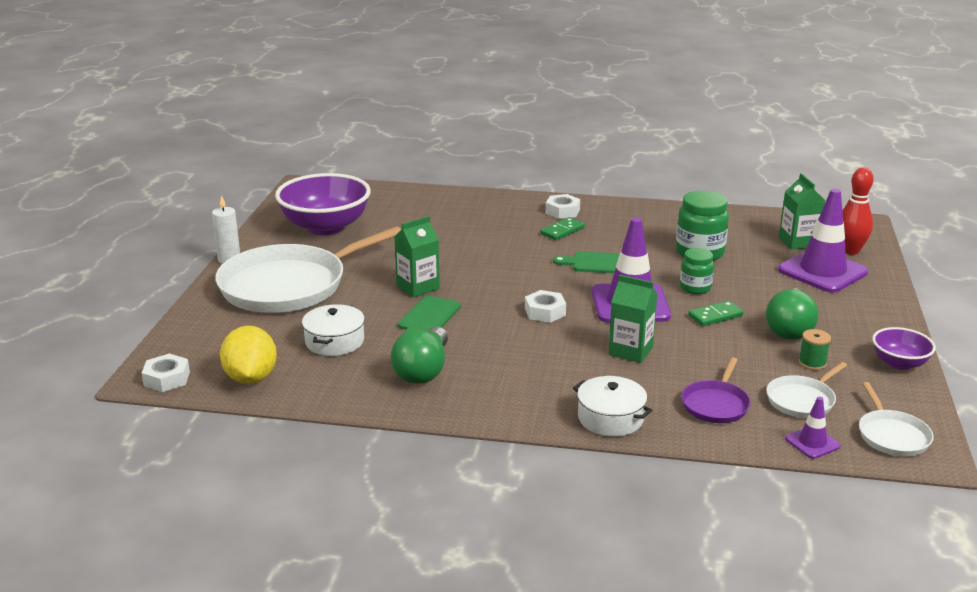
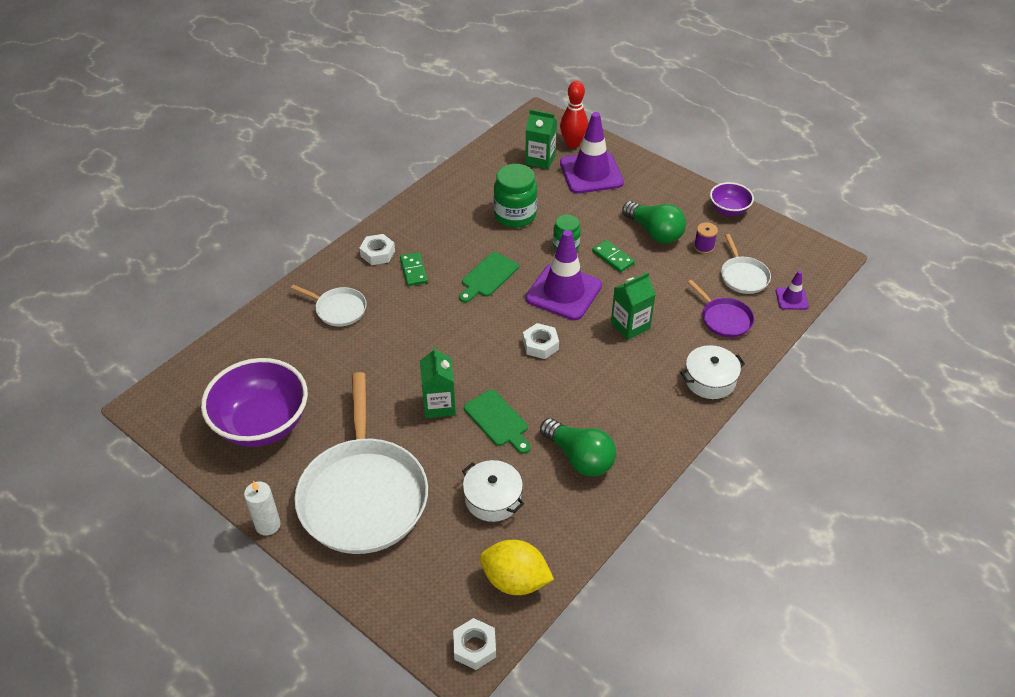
camera: 60 degrees left, 20 degrees up
green domino [688,301,744,326] -> green domino turned 45 degrees counterclockwise [592,240,635,272]
green spool [799,329,831,370] -> purple spool [694,222,718,254]
white pan [859,382,934,456] -> white pan moved to [291,285,367,326]

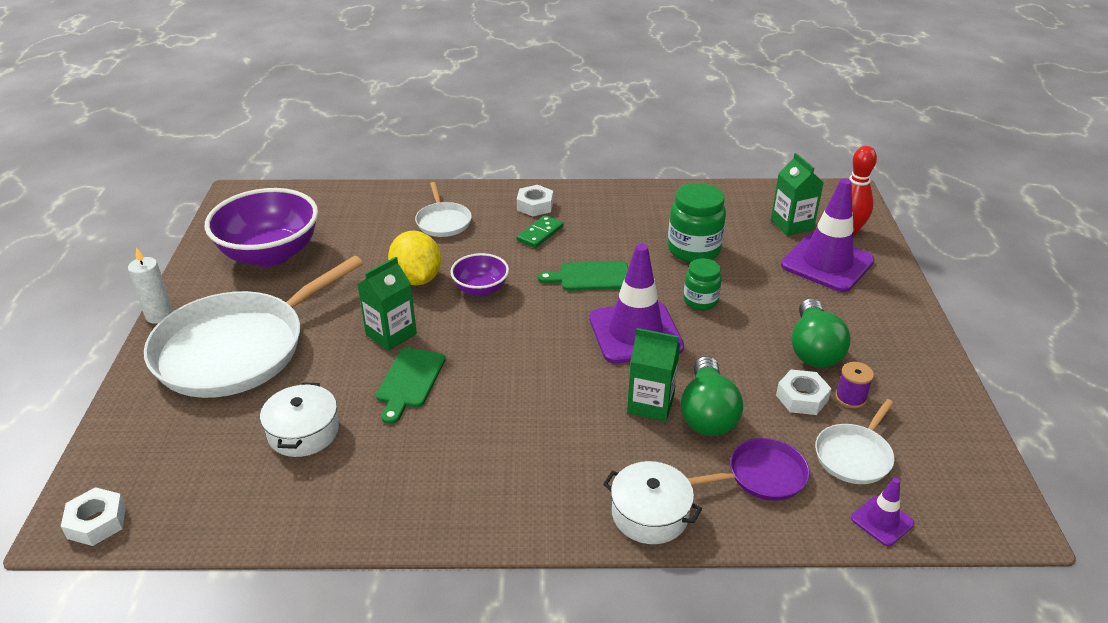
camera: 50 degrees right, 10 degrees down
yellow lemon [480,540,554,595] -> yellow lemon moved to [388,231,441,285]
white nut [523,323,559,359] -> white nut moved to [776,369,832,415]
green light bulb [540,418,616,477] -> green light bulb moved to [681,356,743,436]
green domino [592,240,635,272] -> none
purple pan [688,280,754,338] -> purple pan turned 120 degrees counterclockwise [687,438,810,501]
purple bowl [710,182,754,216] -> purple bowl moved to [450,253,509,296]

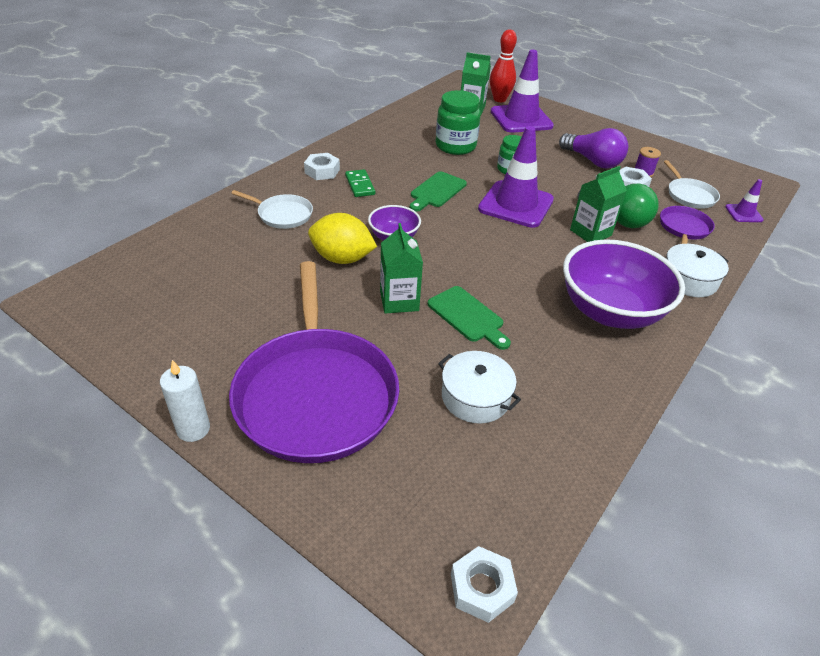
camera: 55 degrees left, 5 degrees up
white pan [144,256,363,398] -> purple pan [229,261,399,463]
purple bowl [205,188,318,267] -> purple bowl moved to [563,239,685,329]
green light bulb [791,298,851,368] -> purple light bulb [559,128,628,168]

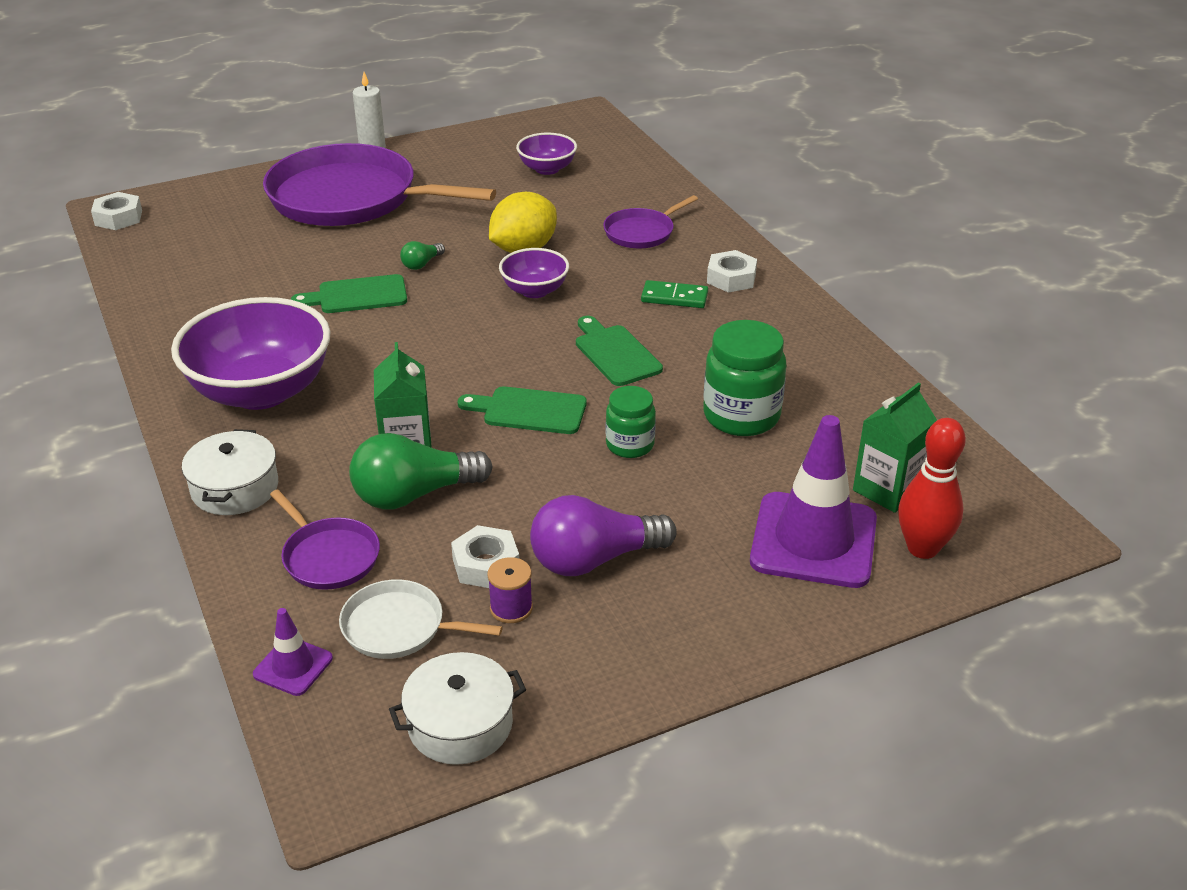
camera: 120 degrees right, 5 degrees down
white pan [231,190,313,229] -> purple pan [603,195,698,249]
green carton [380,223,423,314] -> green light bulb [400,241,445,270]
white pot [438,351,521,424] -> white pot moved to [389,652,526,765]
purple traffic cone [478,126,554,228] -> green cutting board [458,386,587,434]
none -> purple bowl [516,133,577,175]

